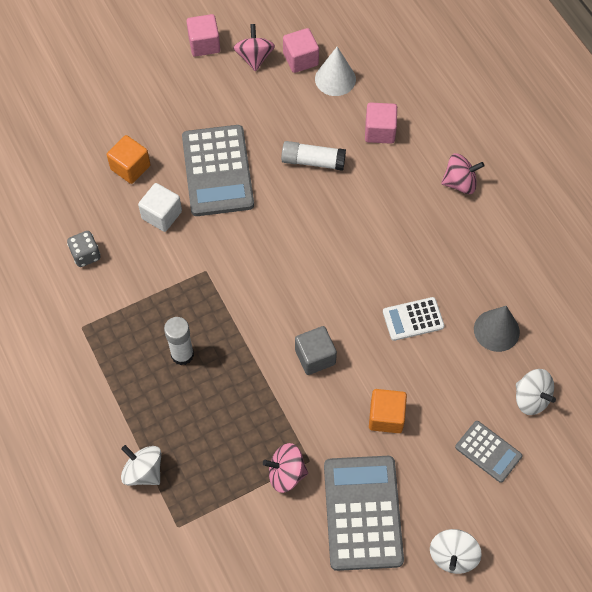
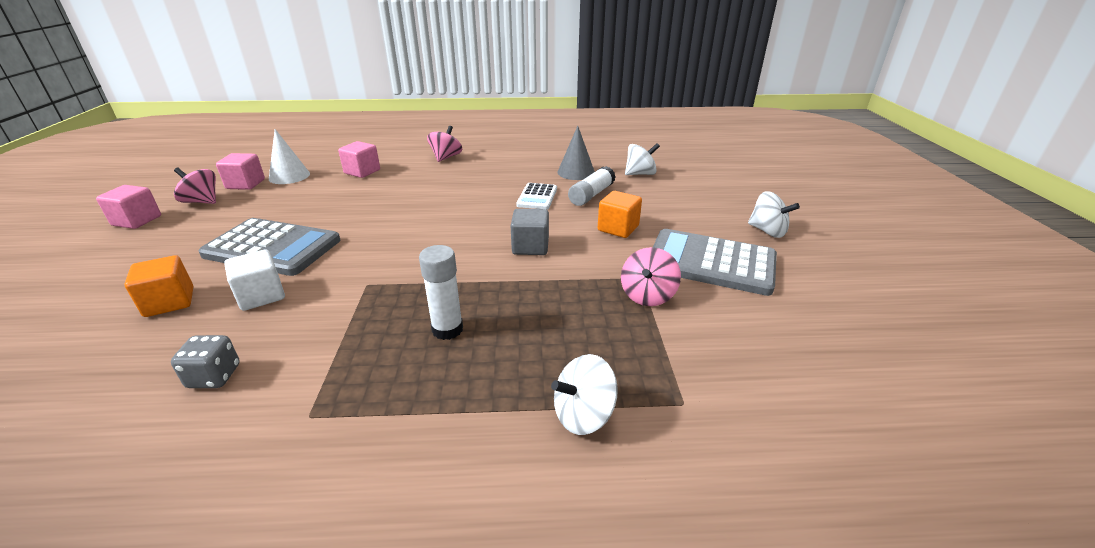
camera: 65 degrees left, 30 degrees down
white glue stick [281,141,346,171] -> white glue stick moved to [568,166,616,206]
grey calculator [455,421,522,483] -> none

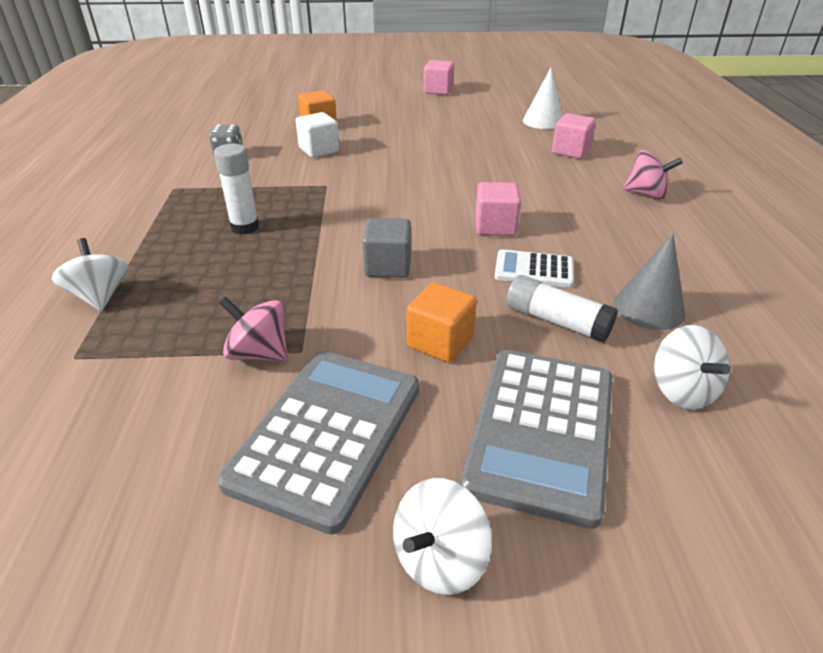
camera: 90 degrees right, 5 degrees up
pink spinning top [174,167,216,204] -> none
grey calculator [198,218,340,276] -> grey calculator moved to [460,350,613,529]
pink cube [216,153,265,190] -> pink cube moved to [475,182,521,236]

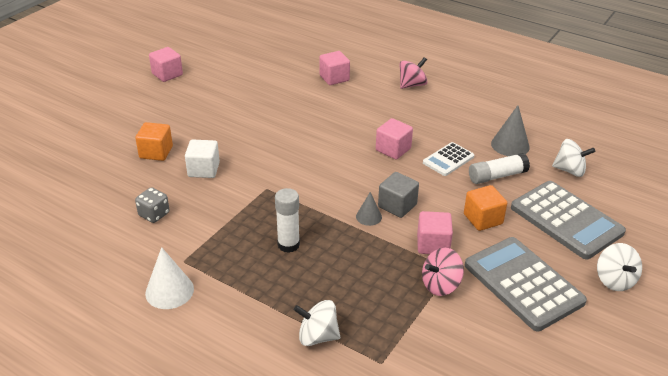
camera: 55 degrees left, 0 degrees up
white cone [523,68,563,129] -> white cone moved to [145,247,194,309]
none -> grey cone [356,192,382,226]
none -> pink cube [417,211,453,254]

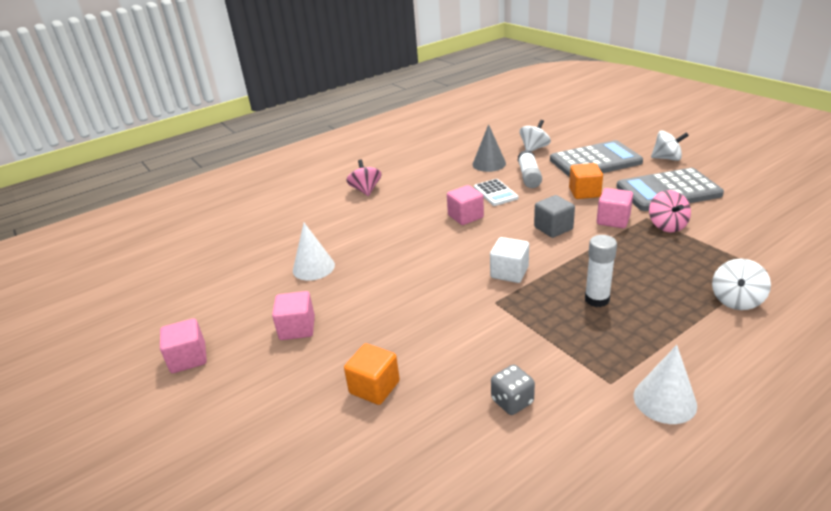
camera: 65 degrees left, 5 degrees down
white cube [185,140,220,178] -> white cube moved to [490,237,529,283]
pink cube [319,51,350,85] -> pink cube moved to [272,291,315,340]
grey cone [356,192,382,226] -> none
none -> white cone [293,223,335,281]

